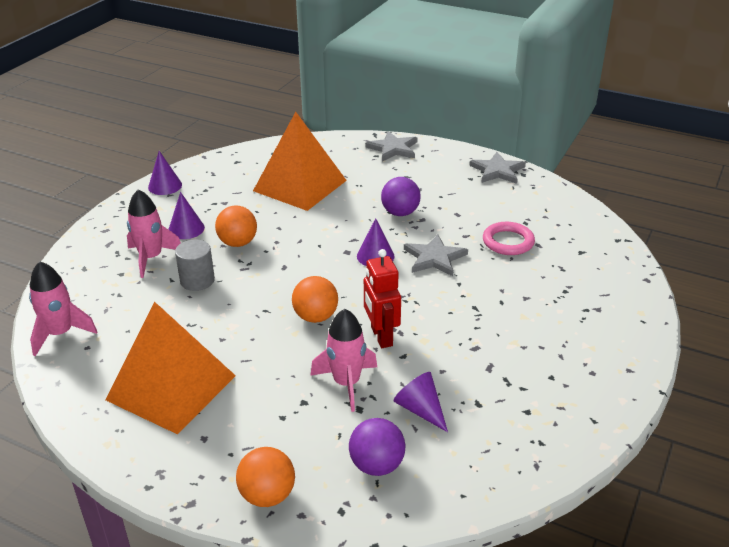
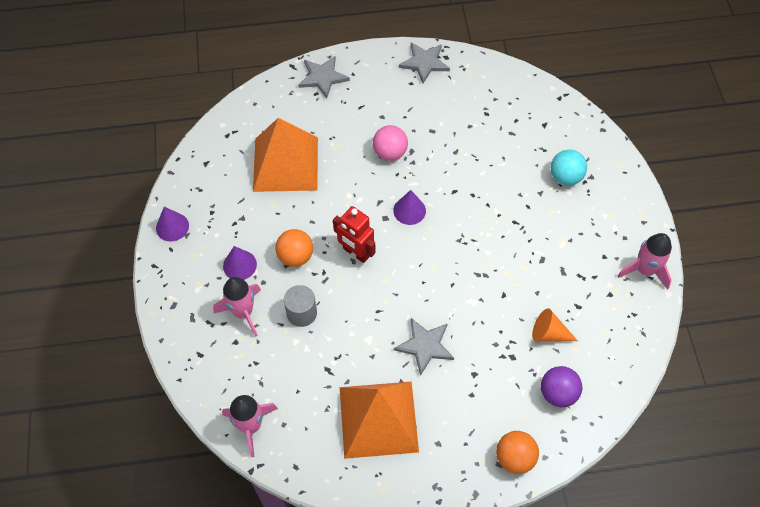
camera: 35 degrees left, 25 degrees up
orange ball [292,276,338,323] -> none
pink rocket [310,309,377,412] -> pink rocket moved to [618,233,672,290]
red robot [364,249,401,348] -> red robot moved to [333,206,375,263]
purple ball [381,177,421,216] -> pink ball [373,125,408,161]
purple cone [394,372,448,432] -> orange cone [532,308,578,341]
grey star [404,234,468,276] -> grey star moved to [394,318,454,376]
pink ring [483,222,535,255] -> none
none -> turquoise ball [551,149,587,186]

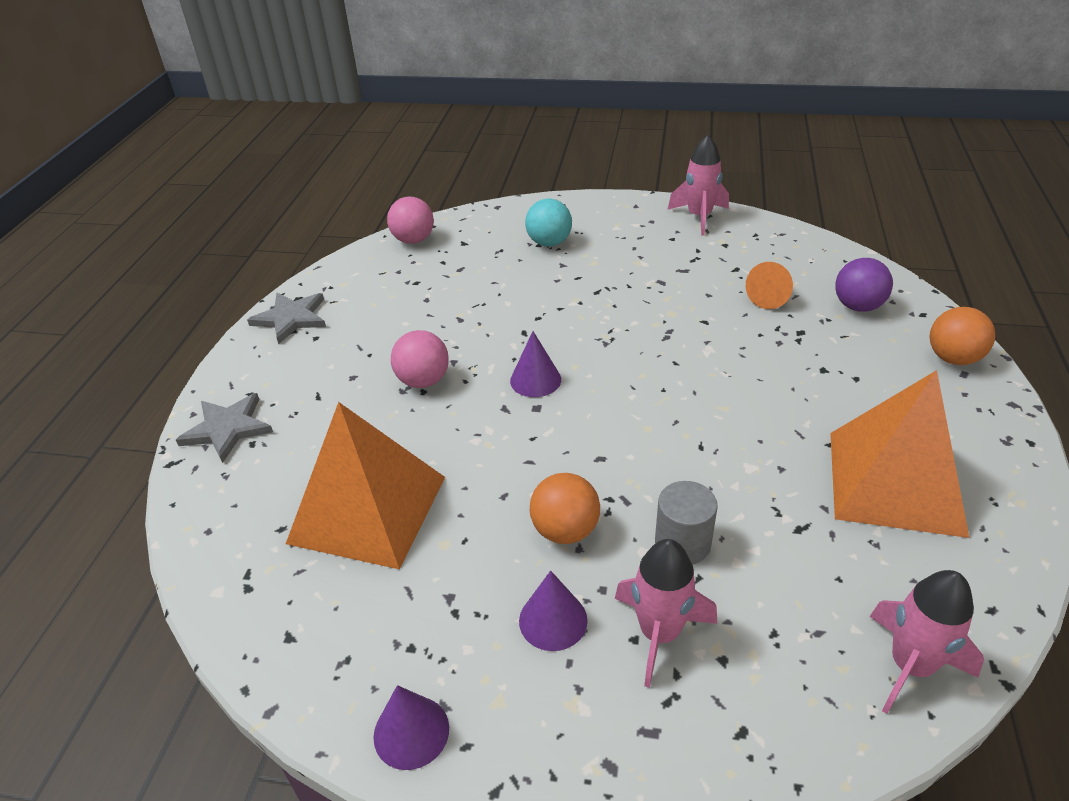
camera: 70 degrees left, 20 degrees down
red robot [333,206,375,263] -> none
grey star [394,318,454,376] -> none
none -> pink ball [387,197,434,244]

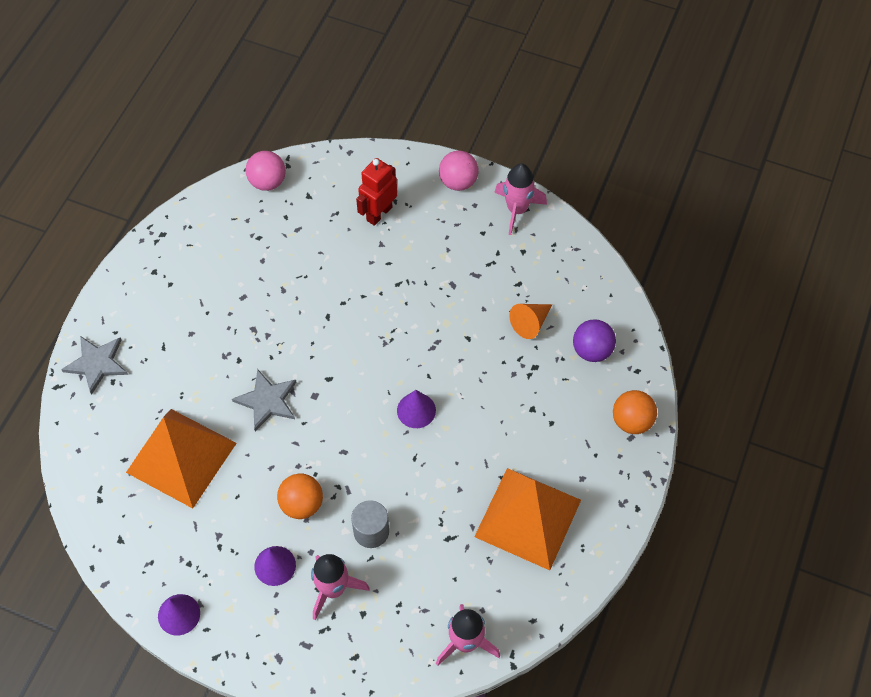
camera: 10 degrees right, 20 degrees up
grey star [247,293,326,344] -> grey star moved to [232,369,296,431]
pink ball [391,330,449,388] -> pink ball moved to [439,151,479,191]
purple cone [510,331,561,397] -> purple cone moved to [397,390,436,428]
turquoise ball [525,199,572,247] -> red robot [356,158,397,226]

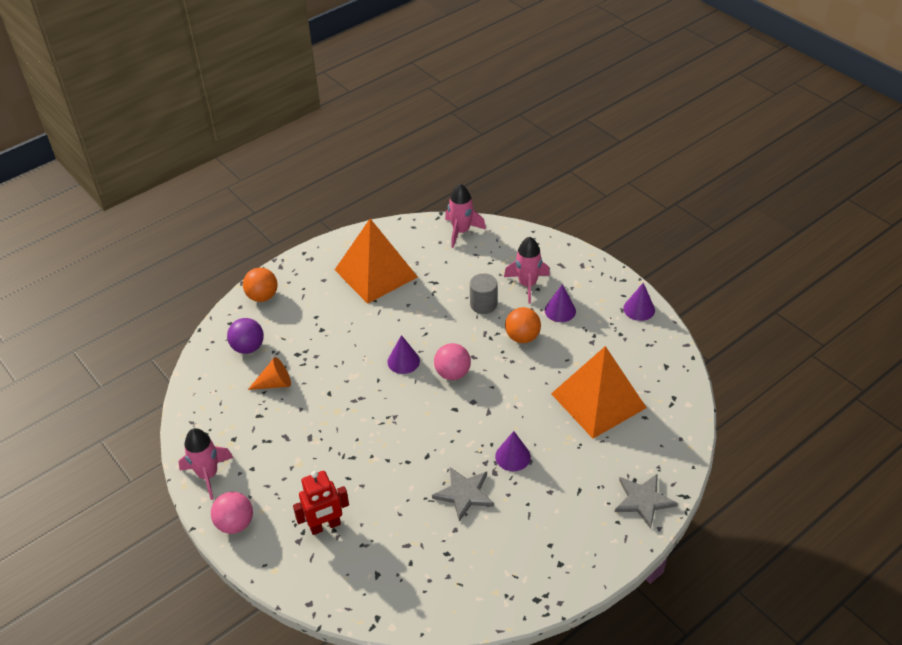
camera: 150 degrees left, 15 degrees down
grey star [232,369,296,431] -> grey star moved to [432,467,494,522]
pink ball [246,151,286,191] -> pink ball moved to [434,343,471,380]
none -> purple cone [495,431,531,471]

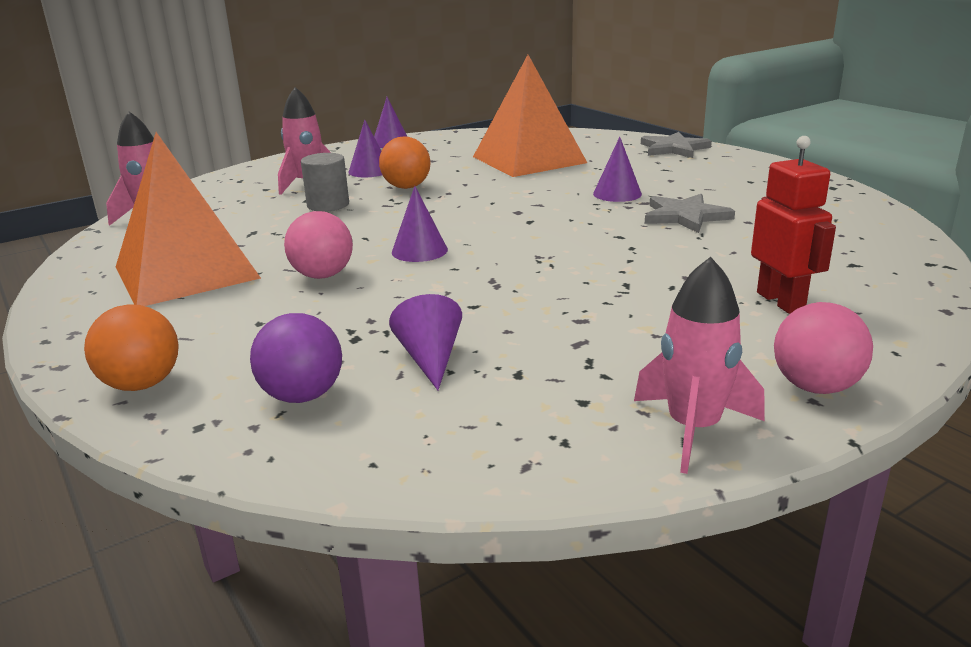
camera: 85 degrees left, 20 degrees down
orange cone [248,357,291,390] -> purple cone [389,294,462,390]
pink ball [434,343,471,380] -> pink ball moved to [284,211,353,279]

